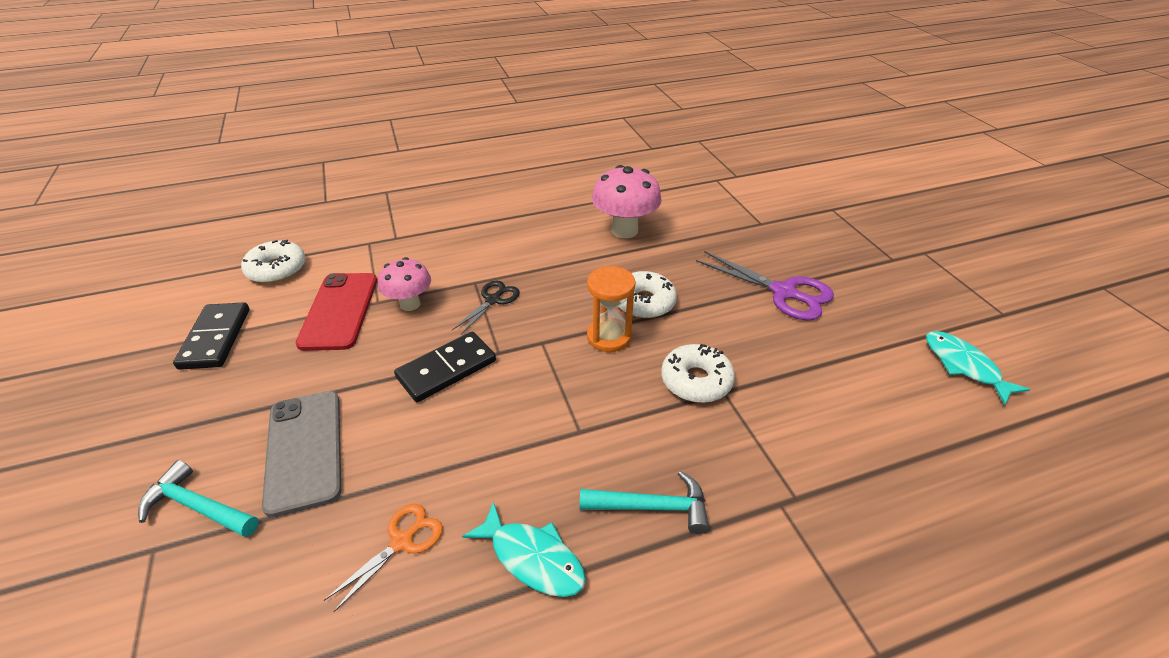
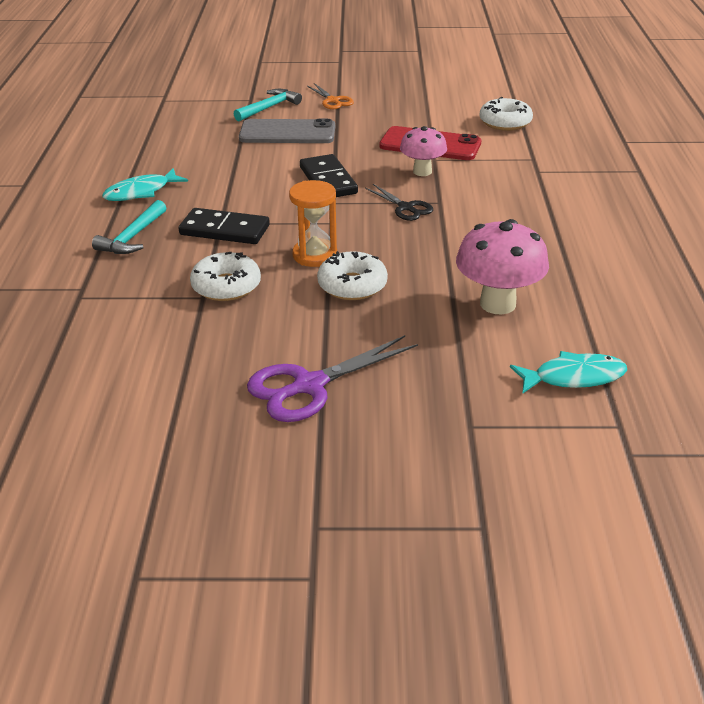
camera: 110 degrees right, 5 degrees down
black domino [173,302,249,370] -> black domino moved to [179,208,270,244]
orange scissors [324,504,443,612] -> orange scissors moved to [307,83,354,109]
turquoise fish [926,331,1030,405] -> turquoise fish moved to [510,351,627,394]

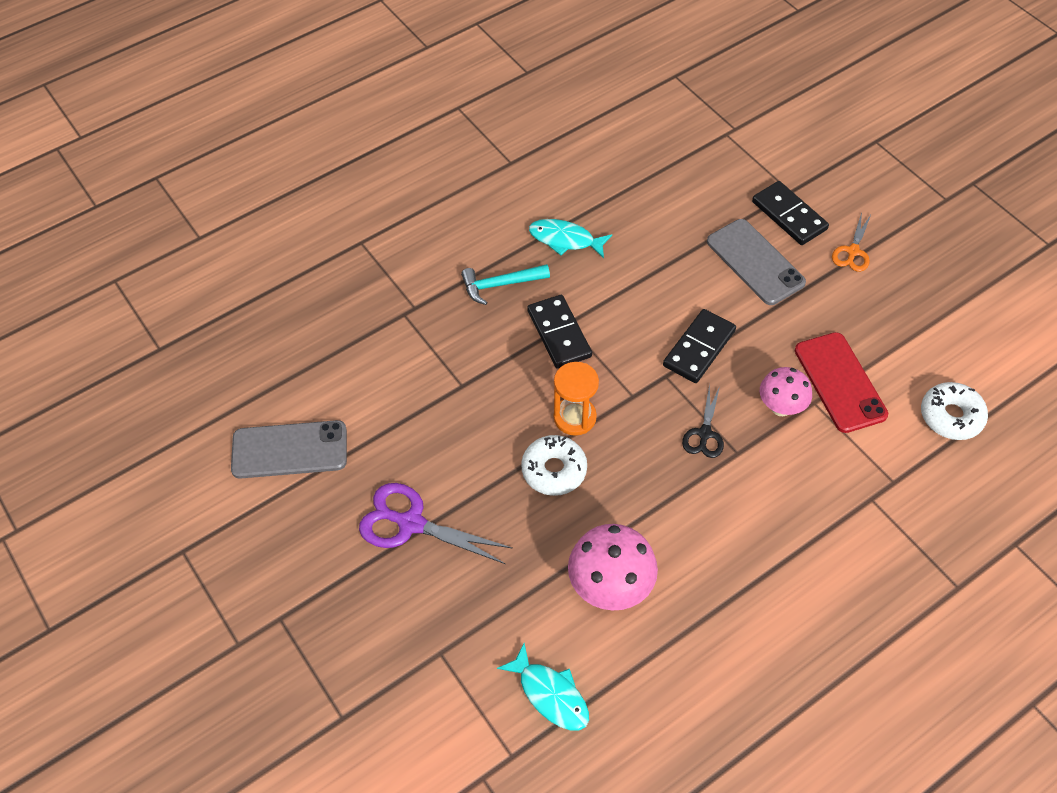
camera: 55 degrees right, 20 degrees up
white donut [190,252,261,301] -> none
turquoise hammer [234,89,302,121] -> black domino [752,181,829,245]
none -> grey phone [231,420,347,479]

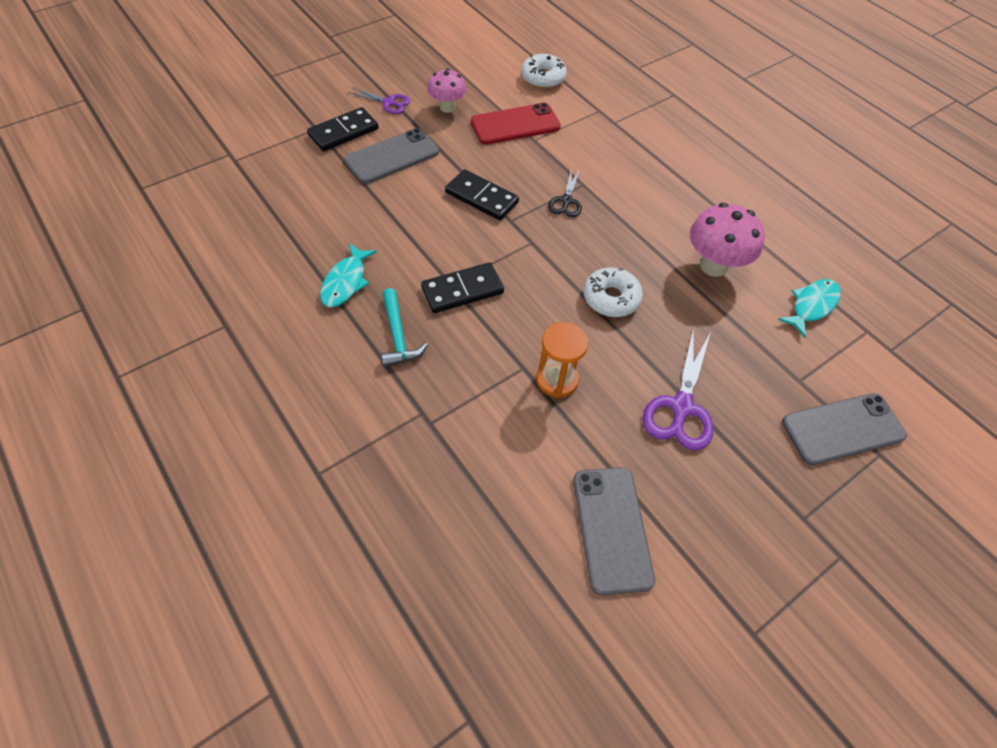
camera: 95 degrees left, 0 degrees up
orange hourglass [554,362,599,436] -> orange hourglass moved to [536,322,589,398]
black scissors [682,384,724,458] -> black scissors turned 90 degrees clockwise [548,169,582,217]
pink mushroom [760,367,812,416] -> pink mushroom moved to [427,68,467,113]
orange scissors [832,212,871,272] -> purple scissors [348,87,410,114]
none -> grey phone [782,393,907,465]

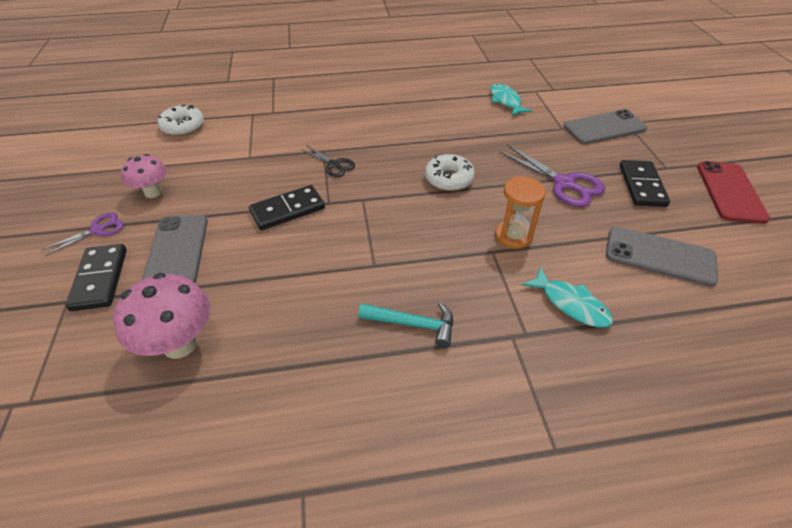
camera: 60 degrees left, 10 degrees down
turquoise fish [320,243,377,307] -> turquoise fish moved to [522,267,613,328]
black domino [421,262,504,313] -> black domino moved to [620,160,670,207]
red phone [471,103,561,145] -> red phone moved to [697,161,770,224]
pink mushroom [690,203,765,277] -> pink mushroom moved to [113,273,210,359]
grey phone [782,393,907,465] -> grey phone turned 60 degrees clockwise [563,109,647,144]

